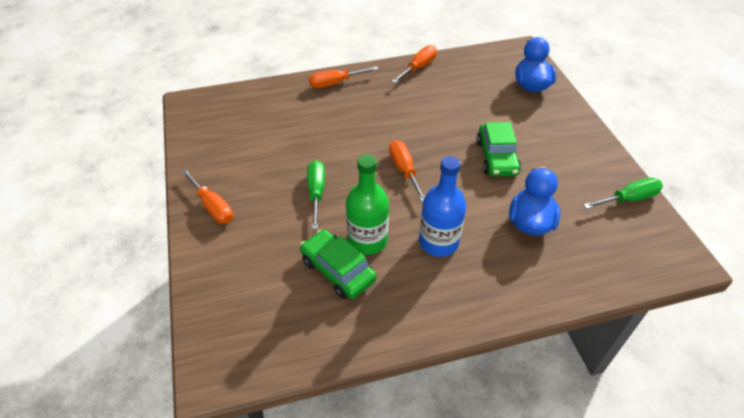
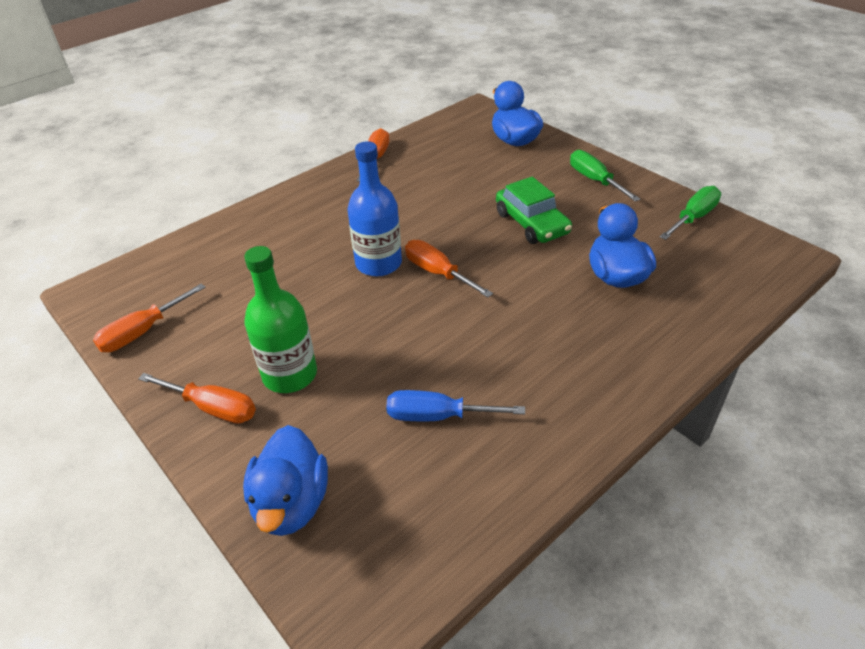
camera: 25 degrees left, 5 degrees down
green car [300,230,377,299] -> blue screwdriver [386,390,525,421]
green screwdriver [307,160,325,229] -> green screwdriver moved to [570,150,640,202]
orange screwdriver [309,66,378,88] -> orange screwdriver moved to [93,283,206,352]
green bottle [346,154,389,255] -> green bottle moved to [244,246,317,393]
blue bottle [419,156,466,257] -> blue bottle moved to [348,141,402,276]
none -> blue duck [243,425,328,536]

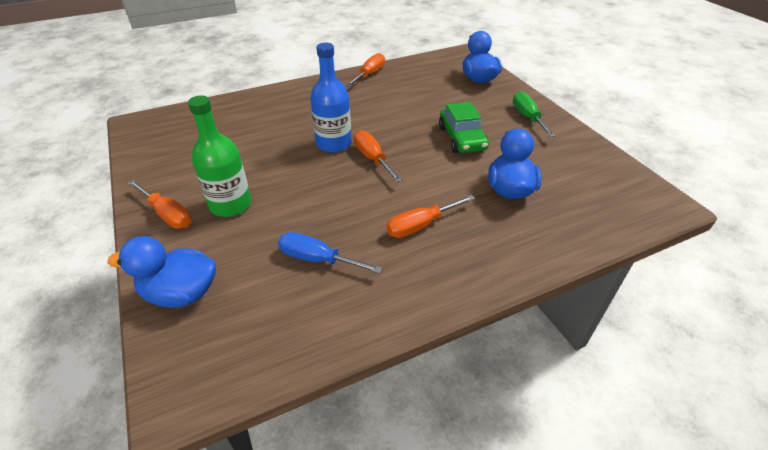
camera: 15 degrees right, 0 degrees up
orange screwdriver [93,283,206,352] -> orange screwdriver moved to [386,195,475,238]
blue duck [243,425,328,536] -> blue duck turned 75 degrees clockwise [108,236,216,308]
green screwdriver [660,186,721,240] -> none

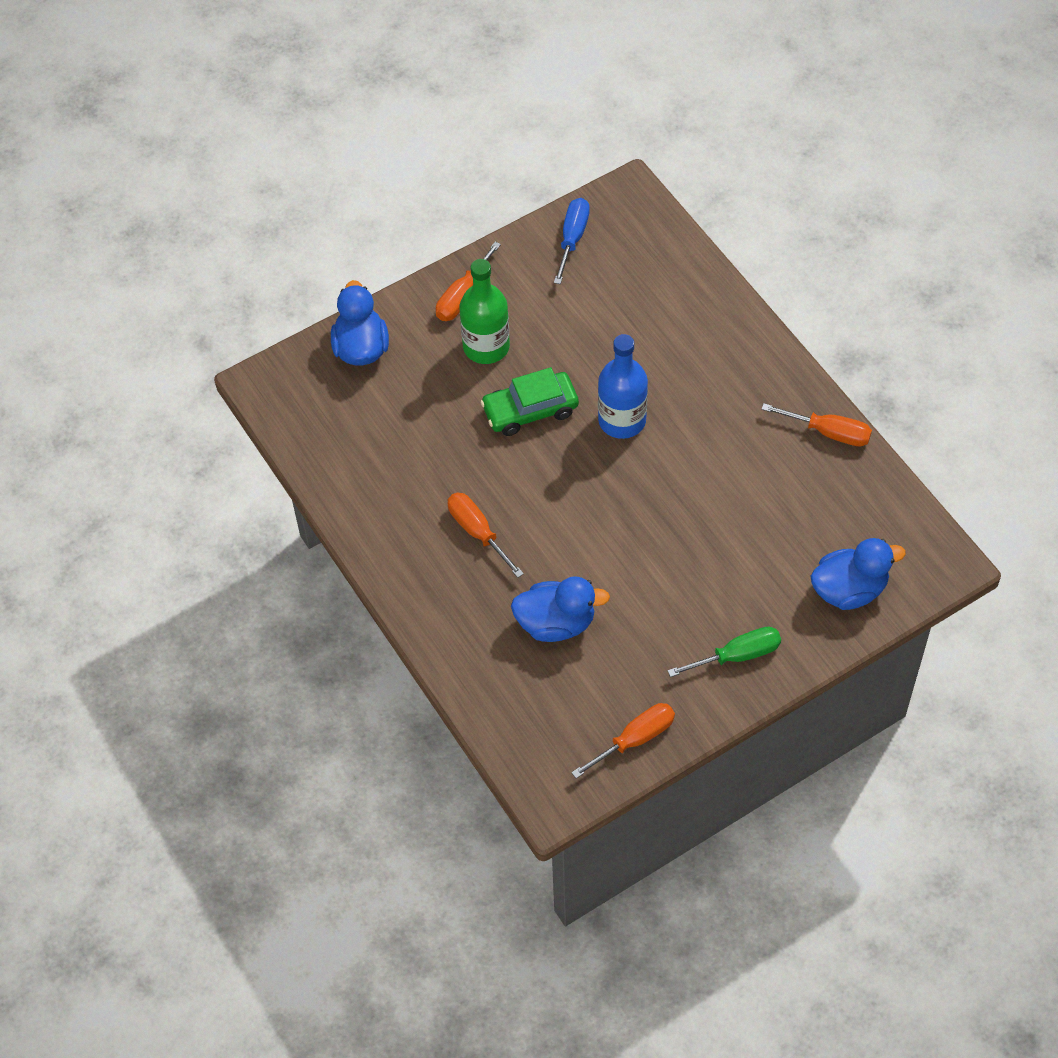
camera: 85 degrees right, 15 degrees up
blue screwdriver [278,232,383,274] -> blue screwdriver moved to [554,198,590,284]
orange screwdriver [354,130,402,182] -> orange screwdriver moved to [571,703,675,779]
green car [439,102,489,153] -> green car moved to [480,367,579,436]

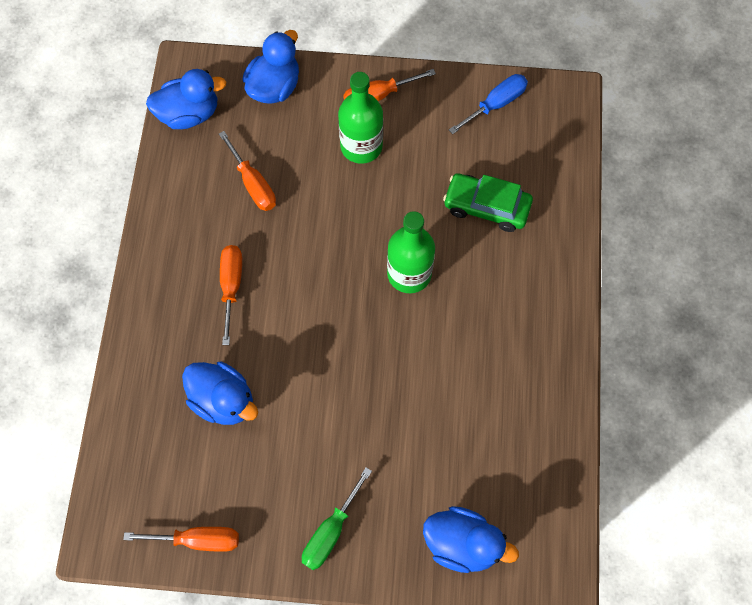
camera: 35 degrees right, 10 degrees up
green car [480,367,579,436] -> green car moved to [443,173,533,232]
blue bottle [598,334,648,439] -> green bottle [387,211,435,293]
green screwdriver [667,626,781,677] -> green screwdriver turned 105 degrees clockwise [302,467,372,570]
orange screwdriver [761,403,872,447] -> orange screwdriver moved to [219,131,276,211]
none -> blue duck [146,69,226,129]

